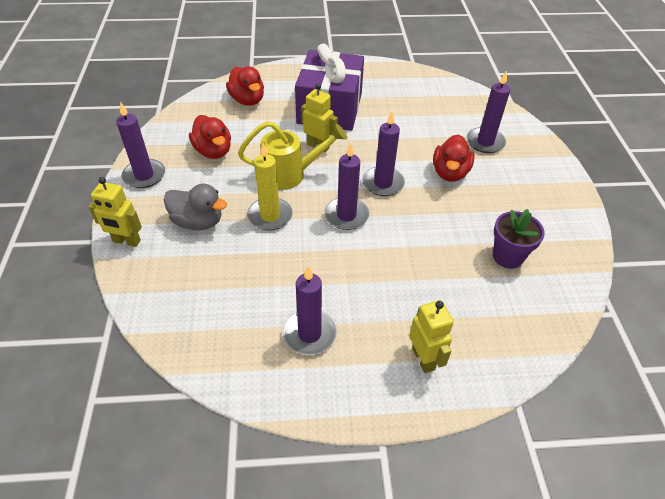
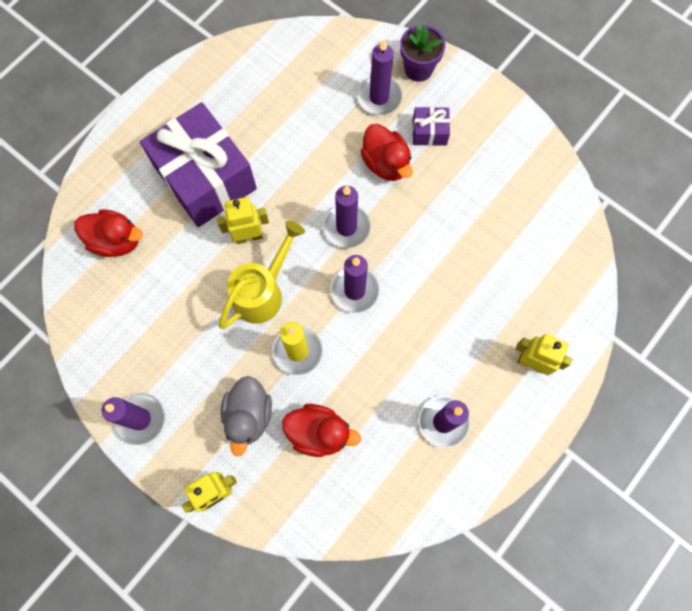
camera: 45 degrees left, 25 degrees up
grey duck [164,184,227,230] -> grey duck turned 120 degrees clockwise [221,376,272,457]
red duck [189,115,231,159] -> red duck moved to [282,404,361,457]
purple flower pot [493,209,545,269] -> purple flower pot moved to [400,24,446,82]
none -> purple gift [412,107,450,146]

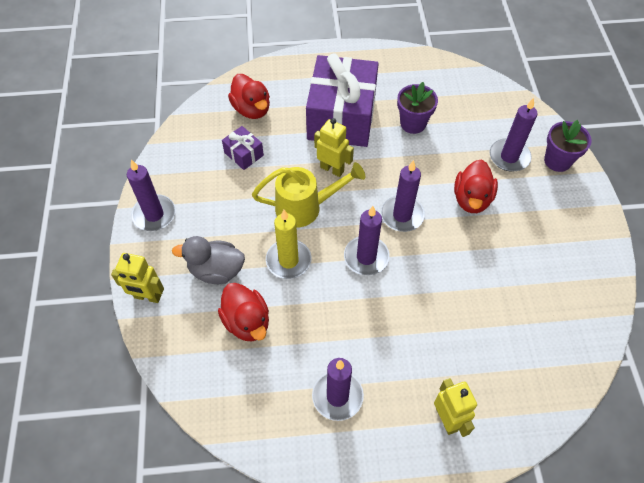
camera: 45 degrees right, 15 degrees down
grey duck [221,376,272,457] -> grey duck turned 45 degrees clockwise [172,236,245,284]
purple gift [412,107,450,146] -> purple gift moved to [222,126,264,170]
none -> purple flower pot [397,82,438,134]

